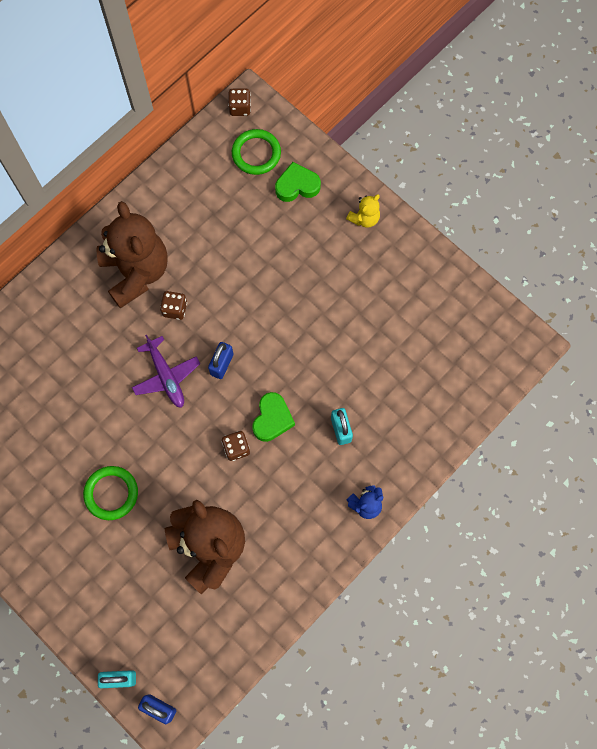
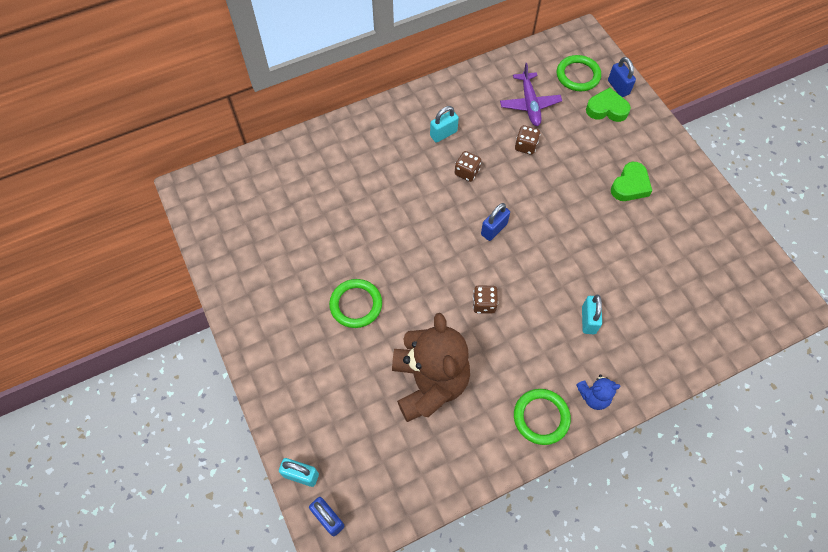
camera: 20 degrees right, 10 degrees down
brown teddy bear [96,201,168,308] -> turquoise padlock [430,106,459,143]
purple plane [132,335,200,408] -> purple plane moved to [500,63,562,126]
brown dice [228,88,251,116] -> brown dice moved to [515,125,540,155]
green heart [252,392,295,442] -> green heart moved to [611,162,652,201]
yellow teddy bear [346,194,380,228] -> none
none -> green ring [514,389,571,445]
none -> blue padlock [608,57,636,97]

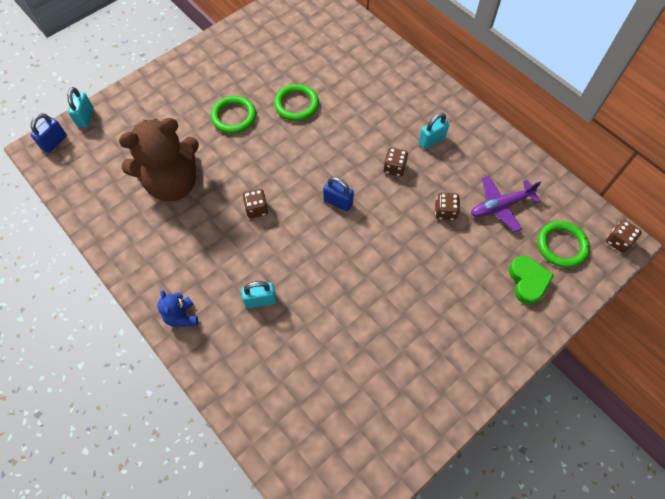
camera: 75 degrees right, 0 degrees up
turquoise padlock [430,106,459,143] -> turquoise padlock turned 75 degrees counterclockwise [419,113,449,149]
green ring [514,389,571,445] -> green ring moved to [274,84,319,121]
blue padlock [608,57,636,97] -> none
green heart [611,162,652,201] -> none
none -> brown dice [606,220,642,253]

